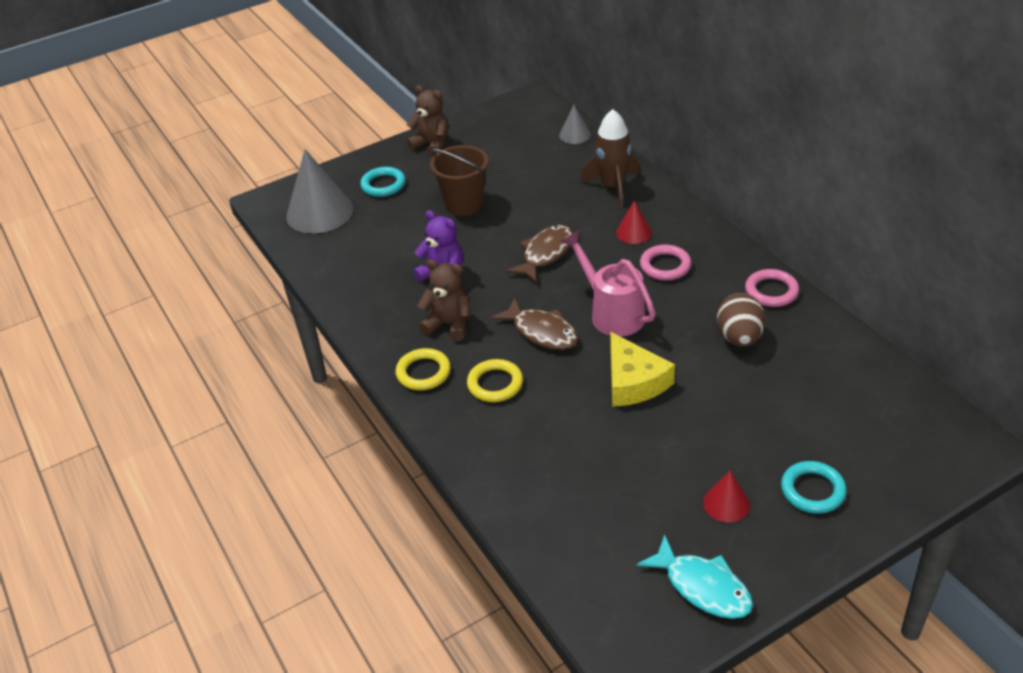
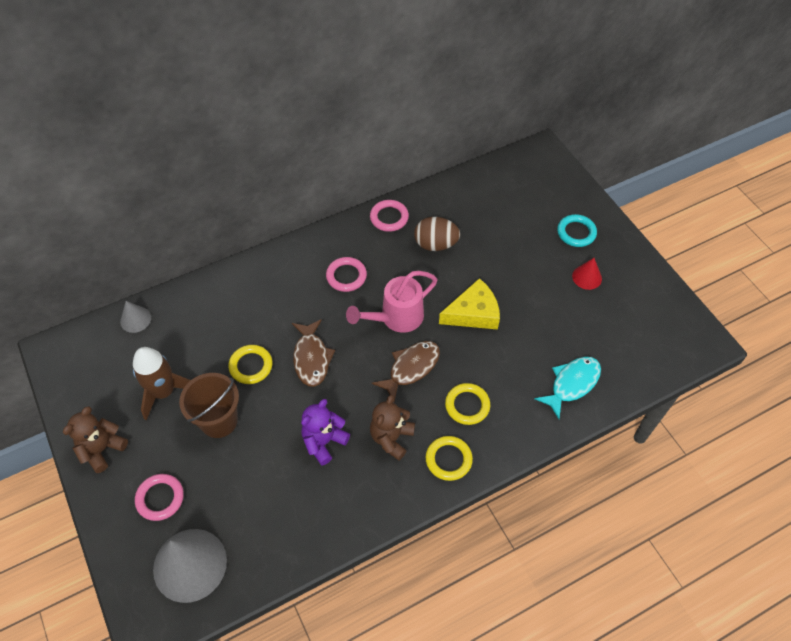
camera: 90 degrees left, 15 degrees up
turquoise ring [360,167,405,197] -> pink ring [135,474,184,521]
brown fish [506,225,573,282] -> brown fish turned 135 degrees counterclockwise [292,319,335,387]
brown rocket [580,109,639,208] -> brown rocket moved to [133,347,191,420]
red cone [616,201,652,244] -> none
turquoise fish [636,534,753,619] -> turquoise fish moved to [535,357,601,419]
none -> yellow ring [228,345,272,384]

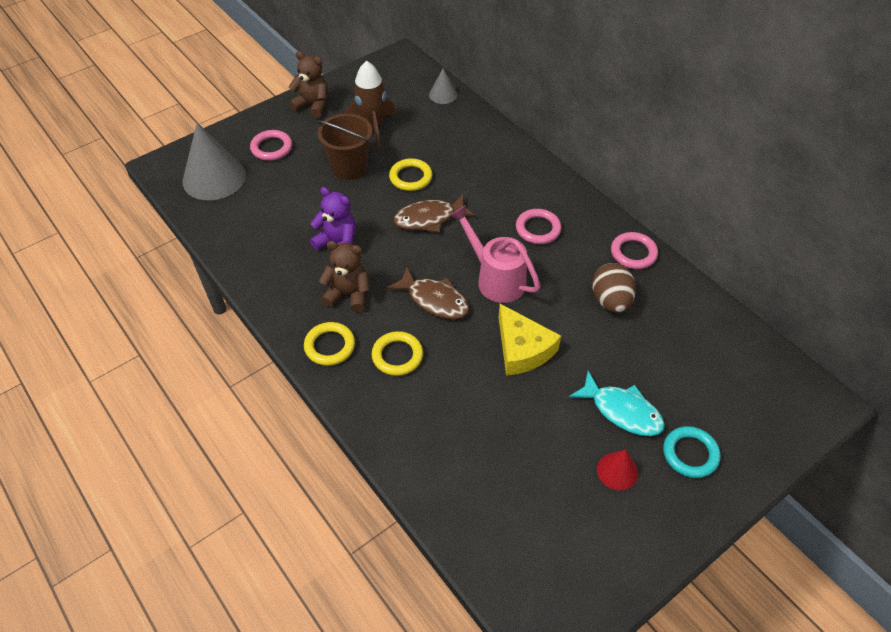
camera: 80 degrees right, 5 degrees down
turquoise fish [535,357,601,419] -> turquoise fish moved to [569,371,665,436]

